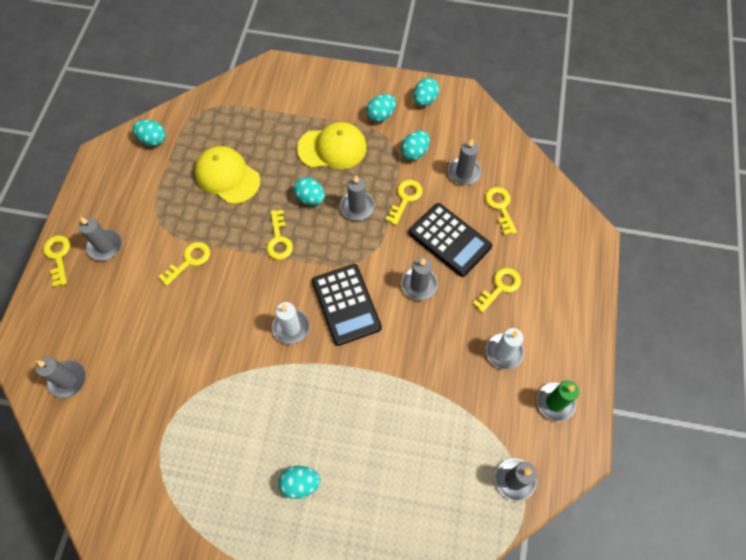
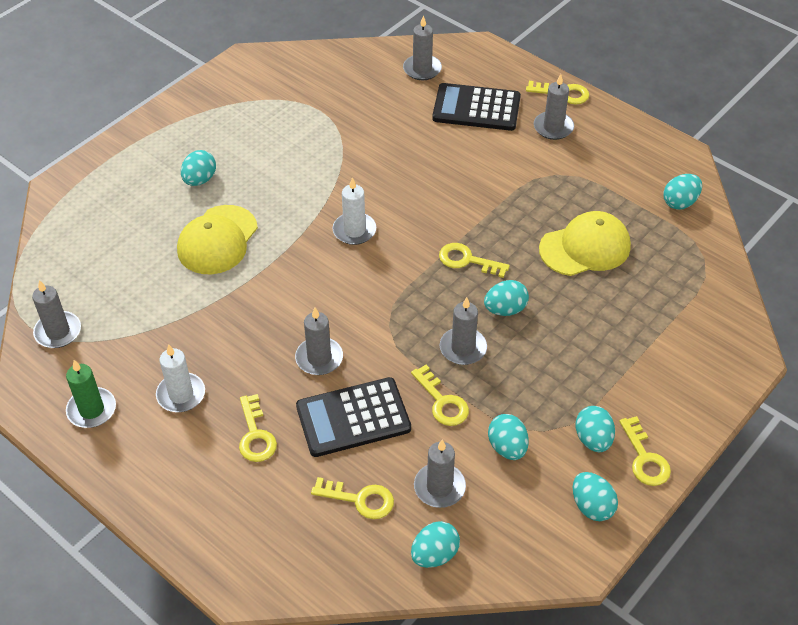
camera: 120 degrees right, 15 degrees down
yellow key [158,242,210,286] -> yellow key moved to [619,416,671,486]
yellow cap [297,122,367,169] -> yellow cap moved to [177,205,258,274]
black calculator [312,264,382,346] -> black calculator moved to [432,83,521,131]
none -> turquoise egg [411,521,460,568]

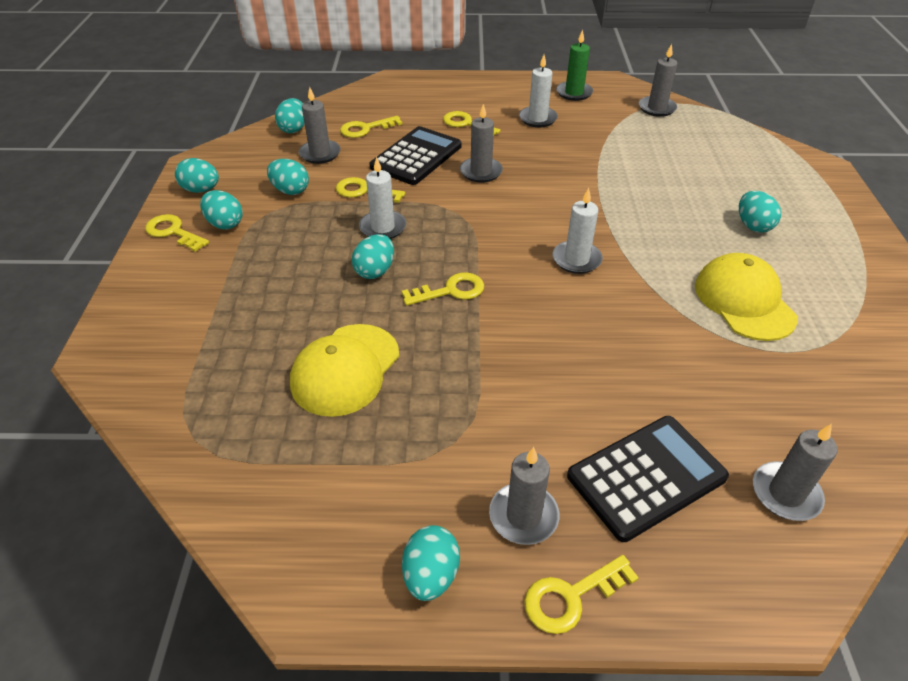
camera: 140 degrees right, 5 degrees down
yellow cap [177,205,258,274] -> yellow cap moved to [695,253,798,341]
grey candle [440,297,487,365] -> white candle [359,157,406,239]
turquoise egg [663,174,702,210] -> turquoise egg moved to [402,525,460,601]

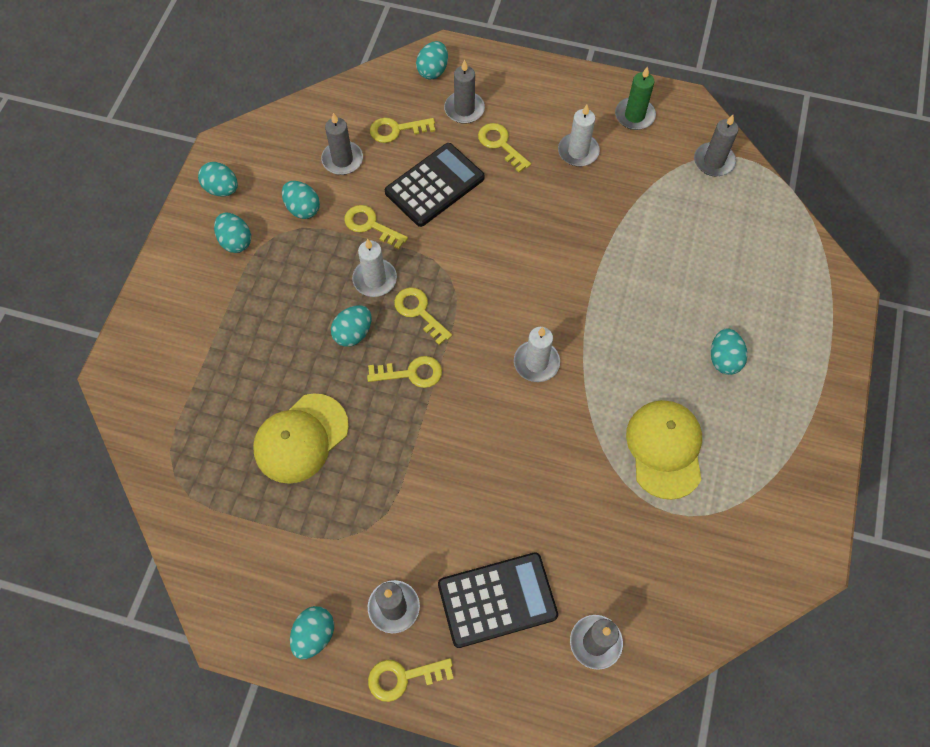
camera: 15 degrees right, 20 degrees up
yellow key [145,214,209,252] -> yellow key moved to [394,287,452,345]
turquoise egg [275,98,305,133] -> turquoise egg moved to [416,41,448,79]
grey candle [460,104,503,183] -> grey candle moved to [444,60,485,124]

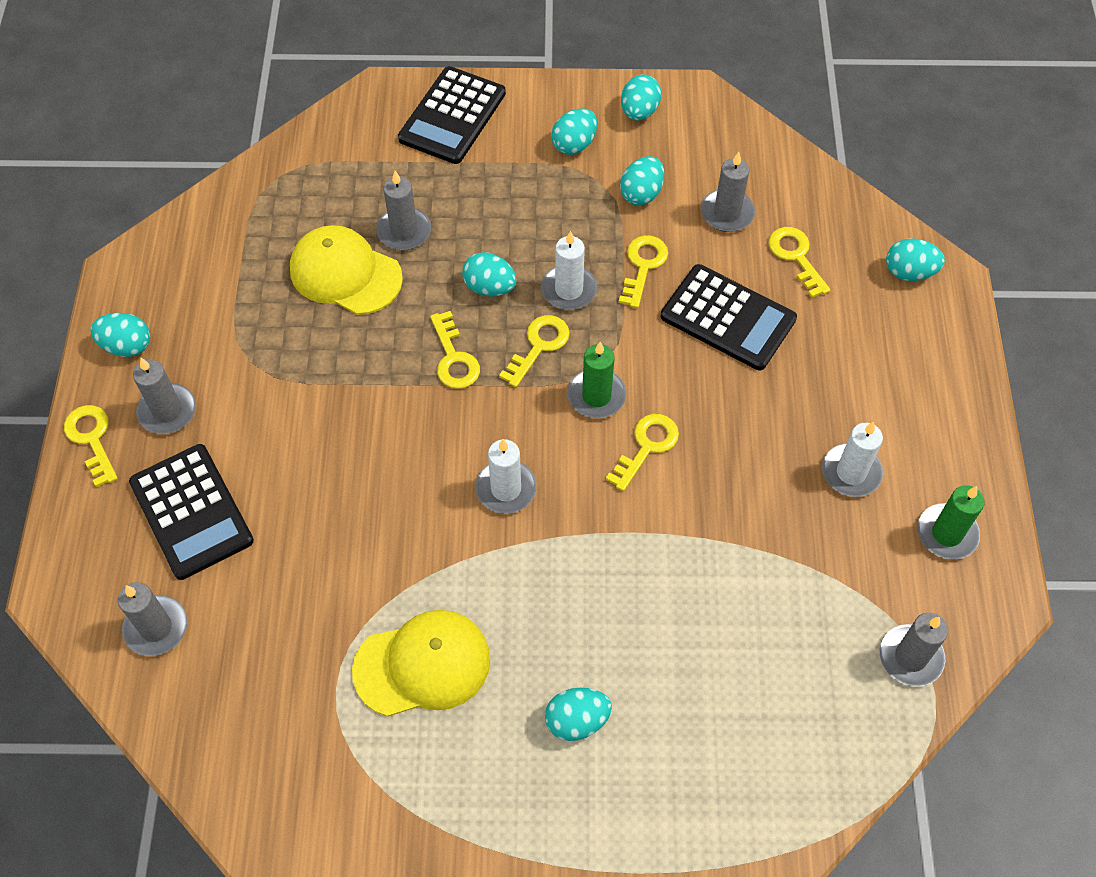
camera: 75 degrees right, 5 degrees down
grey candle [444,60,485,124] -> grey candle moved to [376,171,431,250]
yellow key [478,123,531,173] -> yellow key moved to [606,414,679,491]
none -> black calculator [398,66,506,164]
none -> green candle [568,342,626,418]

